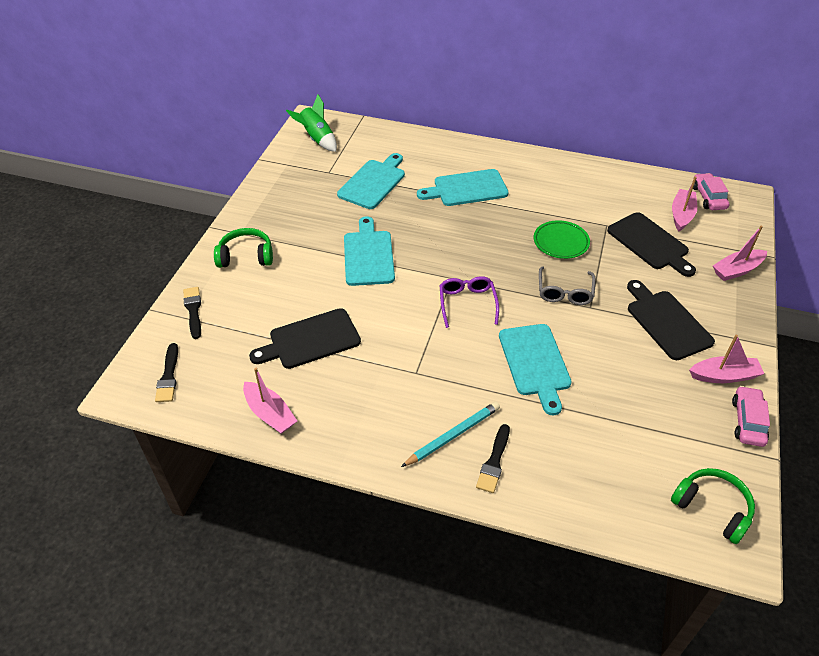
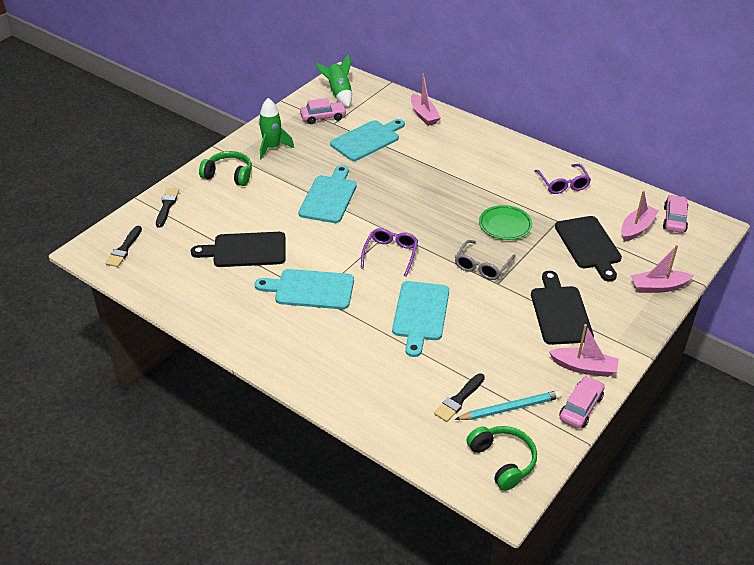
camera: 20 degrees right, 5 degrees down
pink boat [243,368,297,434] -> pink boat moved to [411,74,441,126]
turquoise pencil [401,402,500,467] -> turquoise pencil moved to [455,390,562,420]
turquoise cutting board [417,169,509,206] -> turquoise cutting board moved to [255,269,354,309]
black brush [476,424,510,493] -> black brush moved to [434,374,485,422]
none -> green rocket [259,98,294,160]
none -> pink car [300,98,347,124]
none -> purple glasses [534,164,591,194]

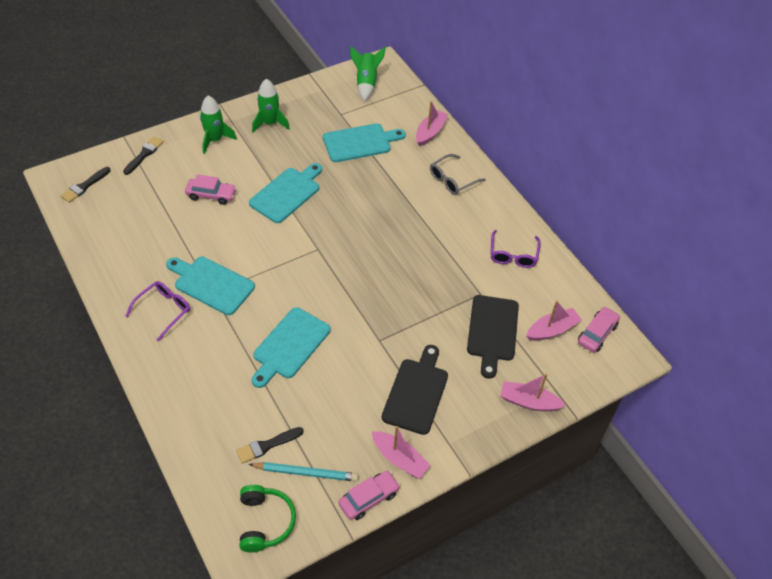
camera: 20 degrees right, 10 degrees up
black cutting board [191,232,286,267] -> none
green headphones [199,151,252,186] -> green rocket [200,95,237,154]
pink car [300,98,347,124] -> pink car moved to [185,174,237,205]
purple glasses [361,228,418,277] -> purple glasses moved to [125,281,190,342]
pink boat [411,74,441,126] -> pink boat turned 150 degrees counterclockwise [416,101,448,146]
grey glasses [455,240,516,280] -> grey glasses moved to [430,154,486,195]
green plate [479,205,532,240] -> none

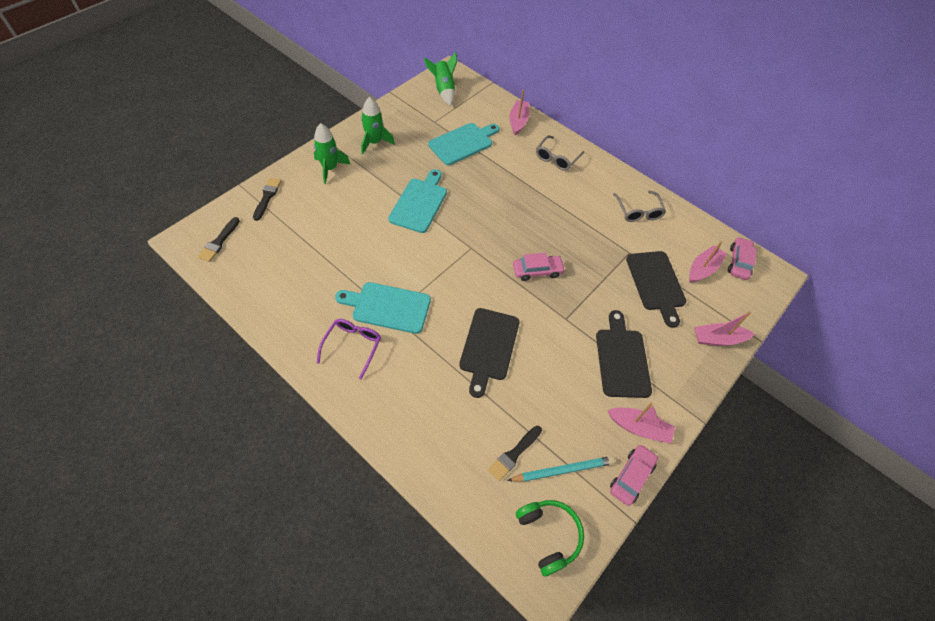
camera: 20 degrees left, 5 degrees up
pink car [185,174,237,205] -> pink car moved to [513,253,565,281]
turquoise cutting board [252,307,330,388] -> black cutting board [459,308,519,398]
purple glasses [490,230,541,268] -> grey glasses [613,191,666,222]

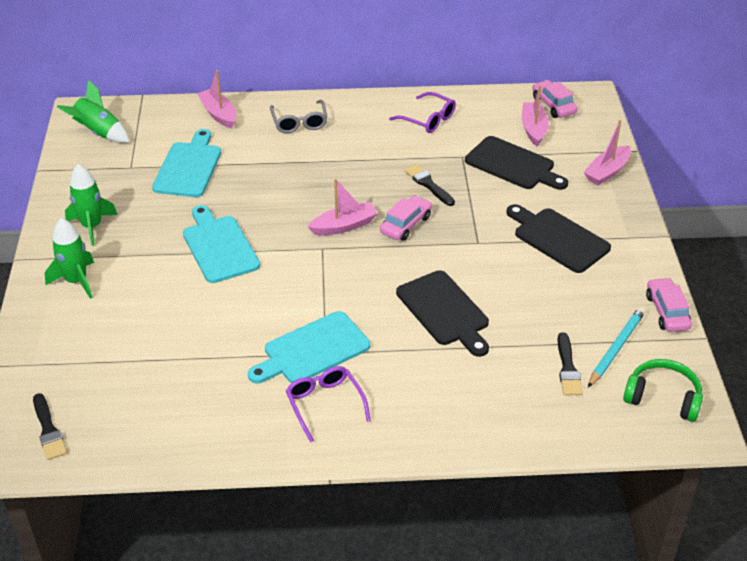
camera: 40 degrees left, 15 degrees down
black brush [253,178,281,221] -> black brush moved to [405,164,455,206]
pink boat [607,403,675,444] -> pink boat moved to [307,179,378,236]
grey glasses [613,191,666,222] -> purple glasses [389,92,456,133]

